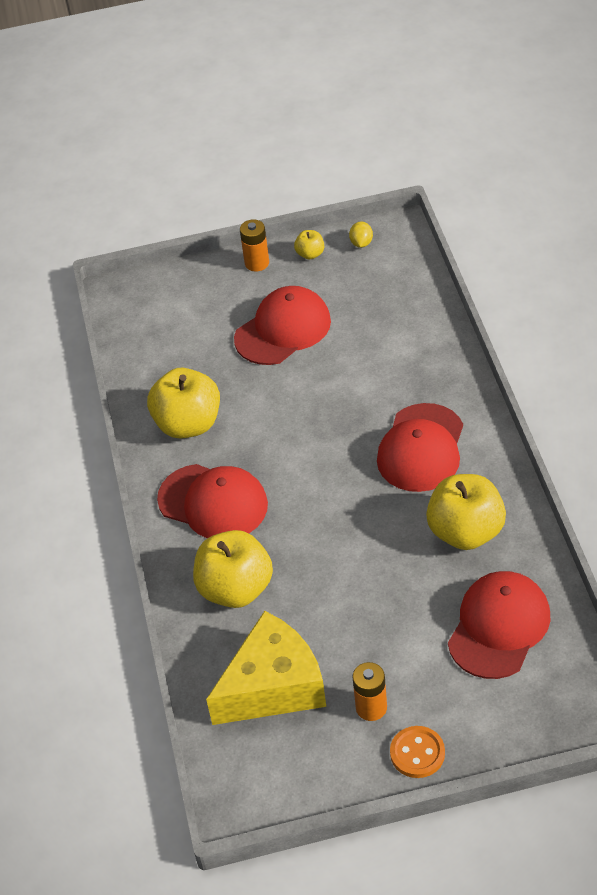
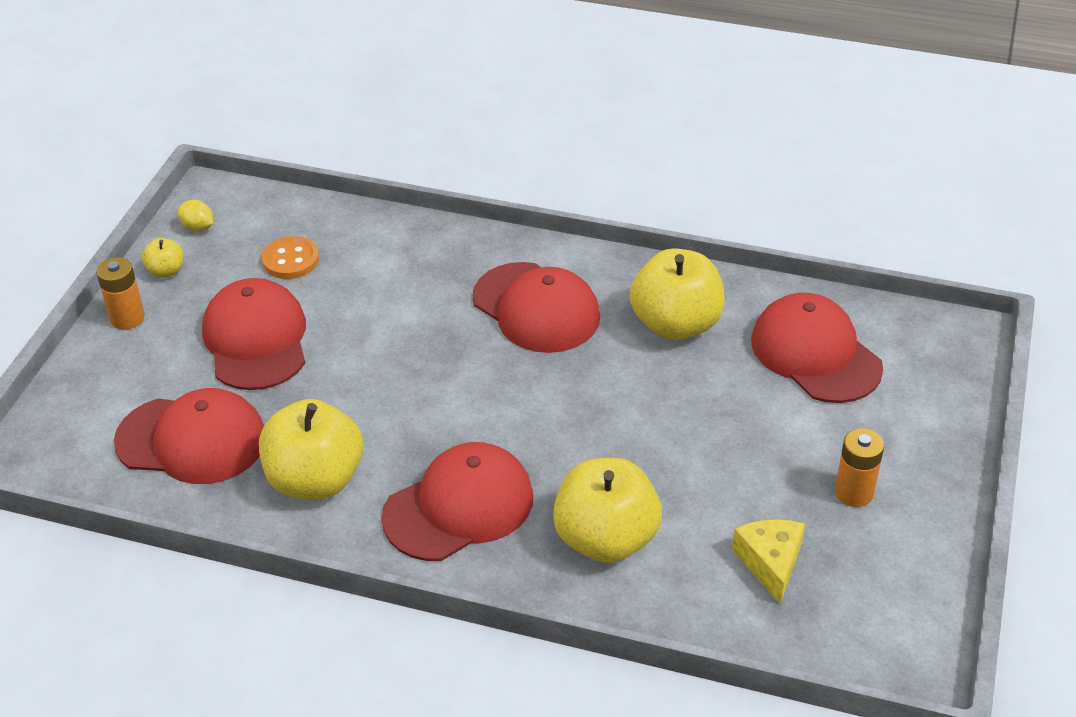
camera: 65 degrees left, 5 degrees down
yellow cheese [206,611,326,725] -> yellow cheese [732,519,805,604], size x0.53
orange button [390,726,445,778] -> orange button moved to [262,236,319,279]
none -> red cap [114,388,264,484]

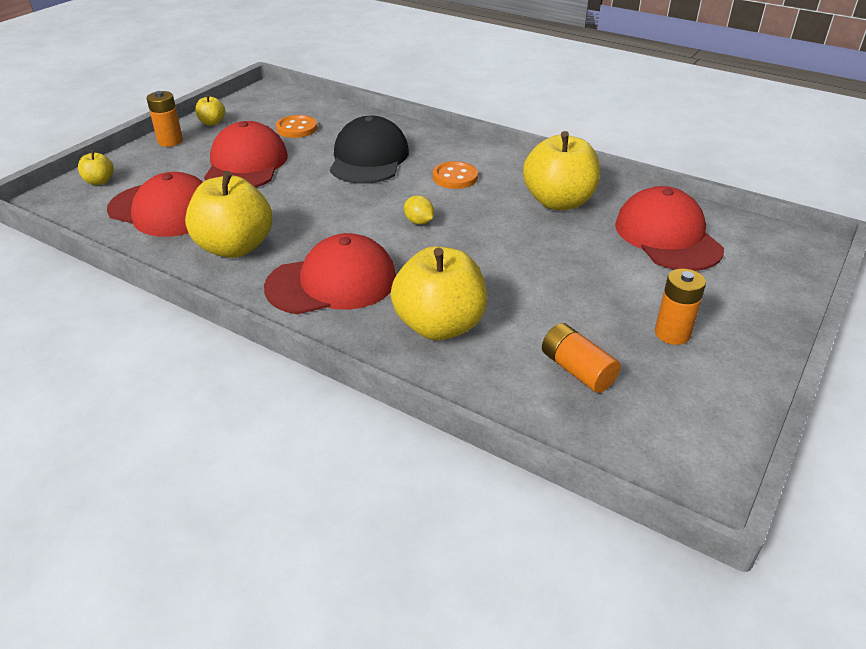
camera: 15 degrees right, 5 degrees down
yellow lemon [178,200,213,232] -> yellow lemon moved to [404,195,434,225]
red cap [473,262,600,353] -> orange button [433,161,478,189]
yellow cheese [732,519,805,604] -> orange battery [542,323,621,393]
none -> yellow apple [78,150,114,185]
none -> black cap [330,116,409,184]

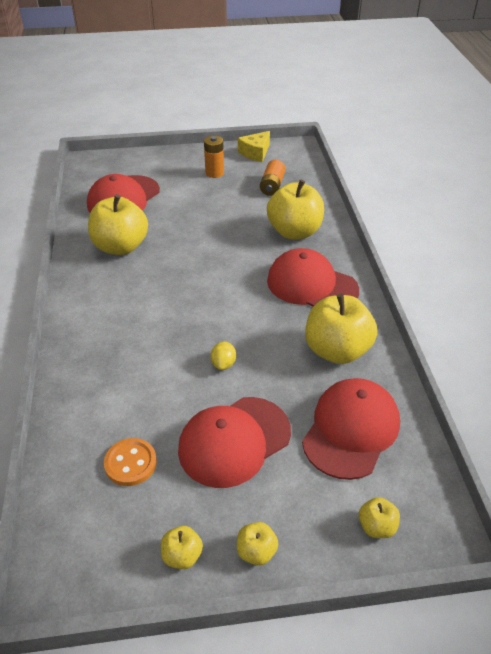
camera: 130 degrees left, 5 degrees up
red cap [107,172,203,237] -> red cap turned 45 degrees clockwise [302,378,400,480]
orange battery [147,91,183,147] -> yellow apple [237,522,278,565]
black cap [330,116,409,184] -> none
yellow lemon [404,195,434,225] -> yellow lemon moved to [211,342,236,370]
orange button [433,161,478,189] -> none
none -> yellow cheese [238,131,270,162]

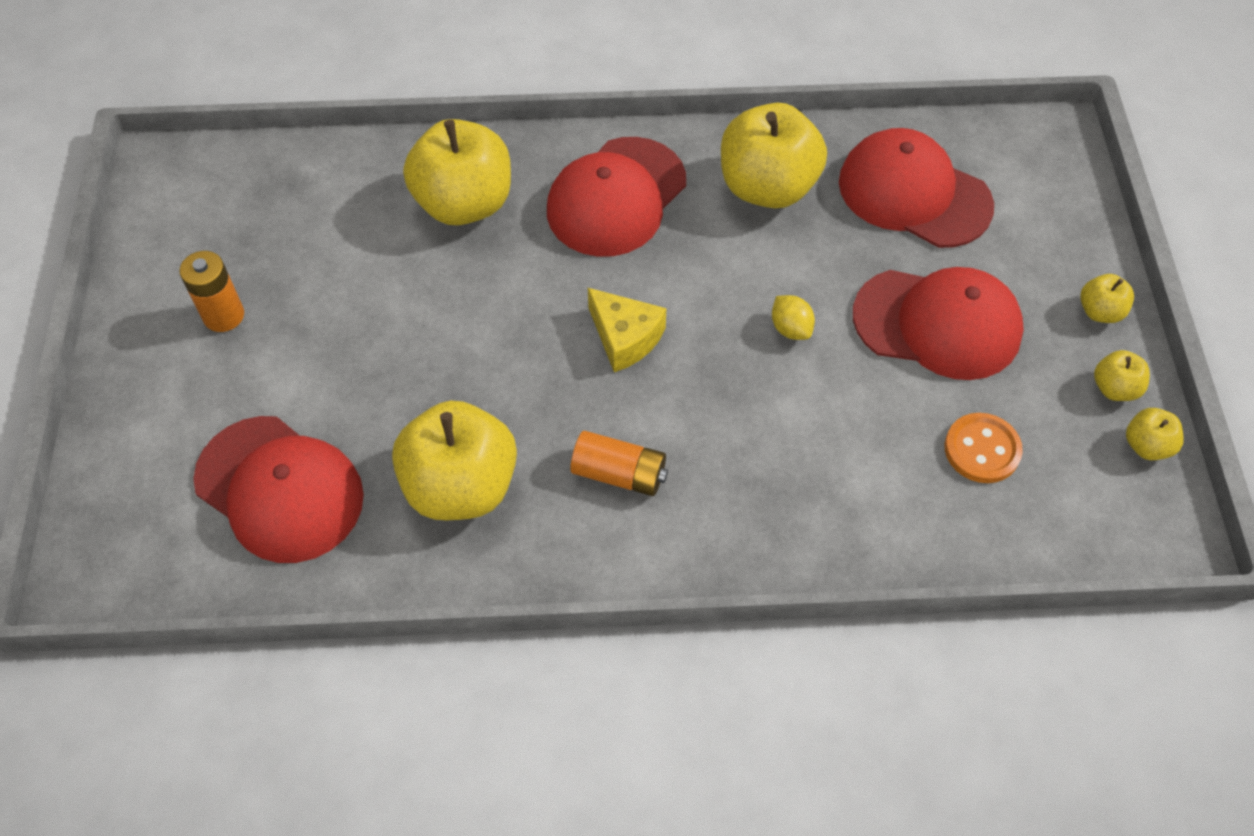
camera: 85 degrees left, 15 degrees up
red cap [178,397,291,488] -> red cap turned 45 degrees counterclockwise [853,267,1024,380]
yellow lemon [211,342,236,370] -> yellow lemon turned 45 degrees clockwise [772,295,815,340]
yellow cheese [238,131,270,162] -> yellow cheese moved to [588,288,667,372]
orange battery [260,160,286,196] -> orange battery moved to [570,431,668,496]
yellow apple [359,497,400,538] -> yellow apple moved to [1126,408,1184,460]

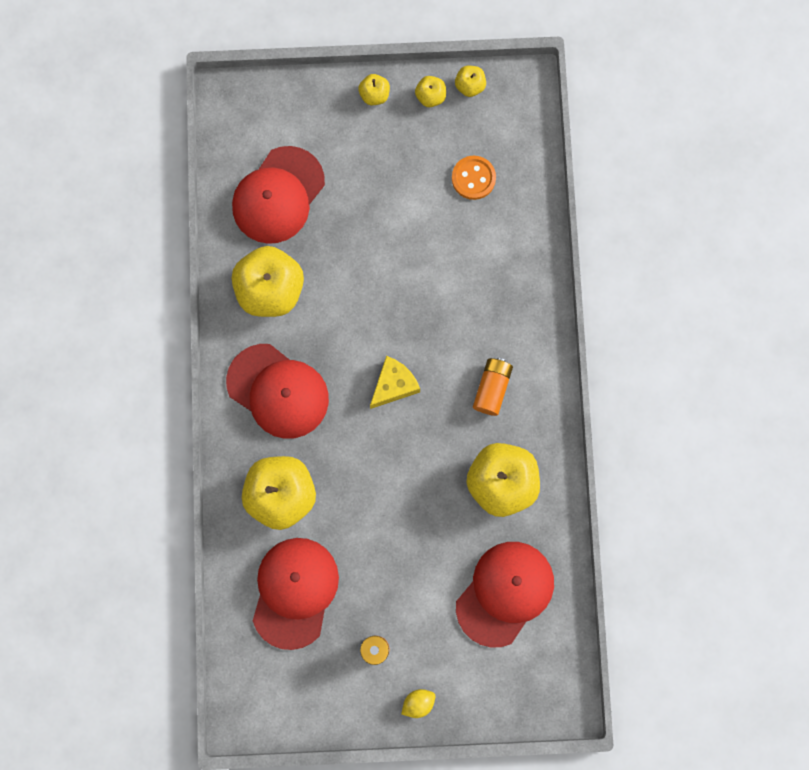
camera: 90 degrees left, 20 degrees up
yellow lemon [772,295,815,340] -> yellow lemon moved to [401,689,435,718]
red cap [853,267,1024,380] -> red cap moved to [253,538,339,650]

